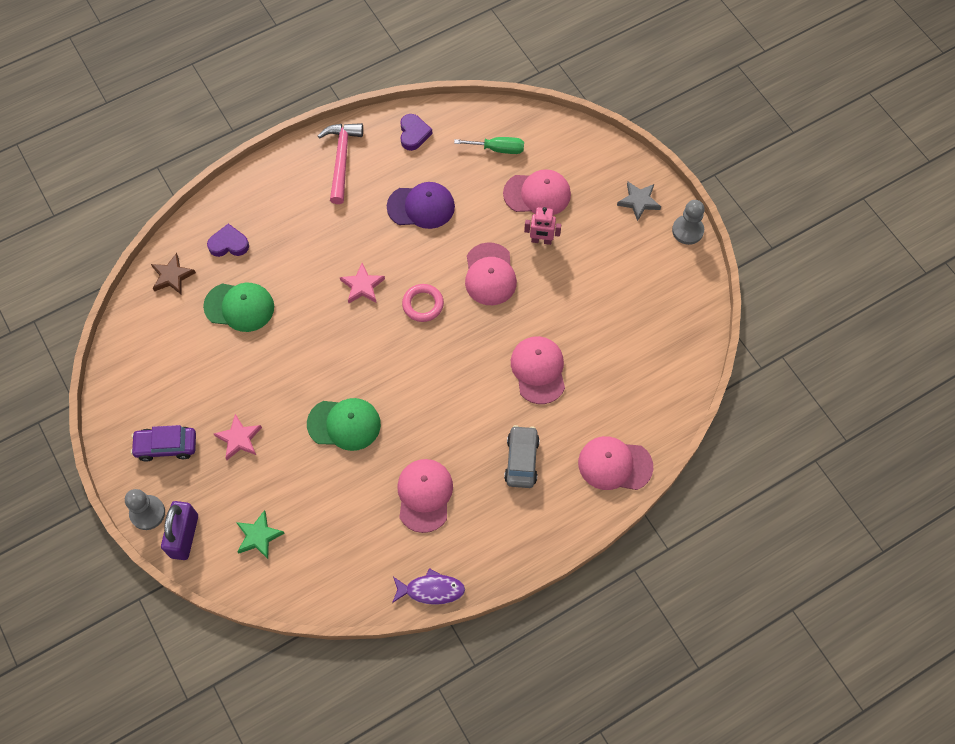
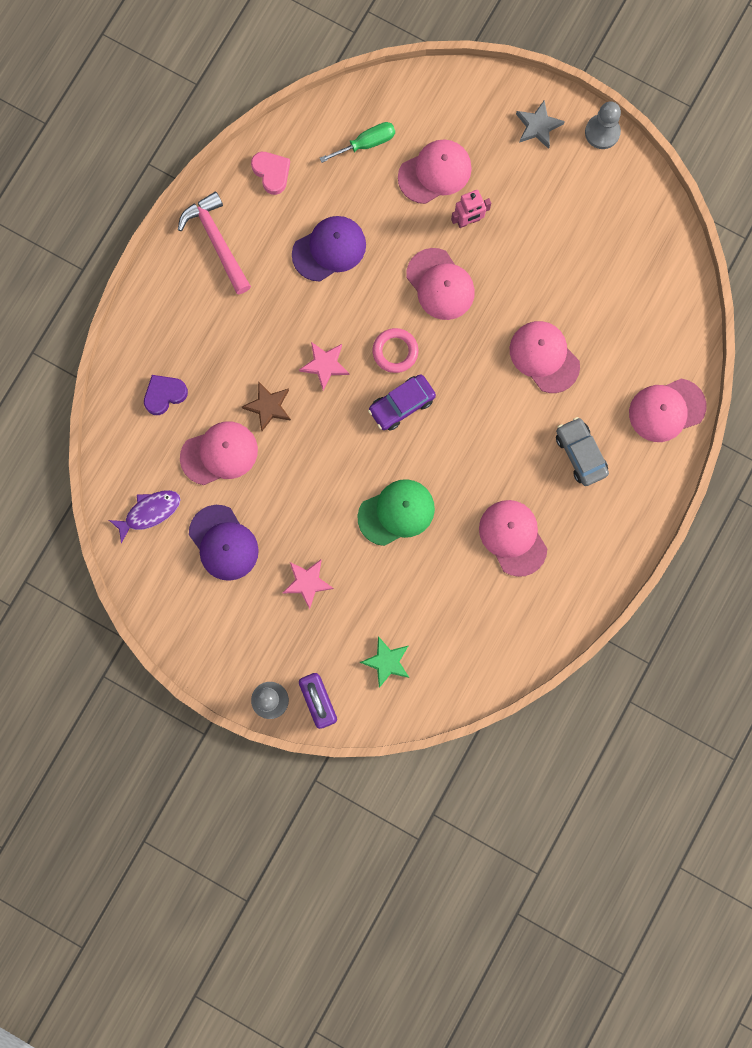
camera: 30 degrees left, 15 degrees up
purple car [131,425,196,462] -> purple car moved to [368,374,436,431]
brown star [151,253,196,294] -> brown star moved to [242,381,291,431]
green cap [203,283,274,332] -> pink cap [180,421,258,485]
purple fish [392,568,465,605] -> purple fish moved to [109,490,180,544]
purple heart [400,114,432,151] -> pink heart [251,152,290,195]
none -> purple cap [189,505,259,581]

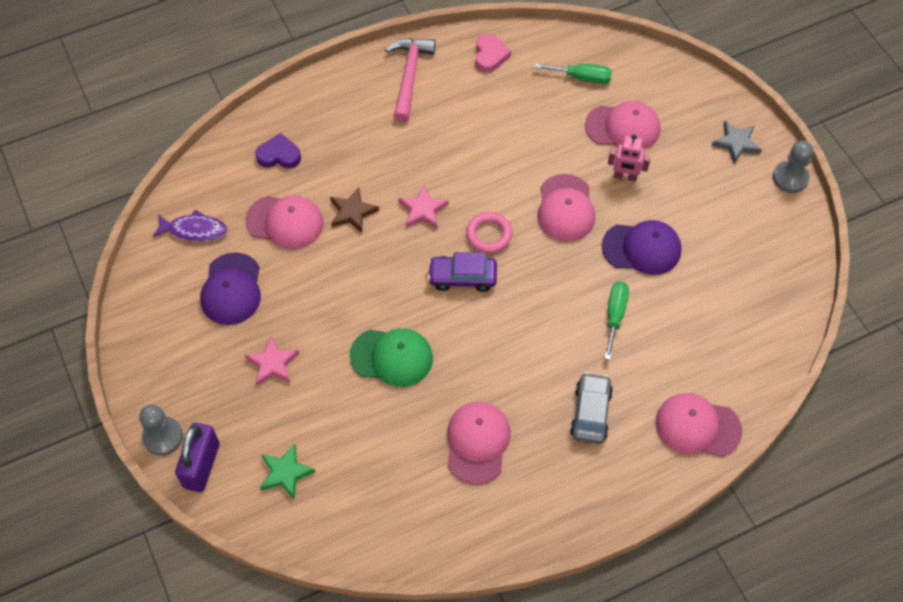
camera: 35 degrees right, 20 degrees down
purple cap [292,216,366,281] -> purple cap moved to [602,220,682,275]
pink cap [510,321,580,393] -> green screwdriver [604,282,629,360]

